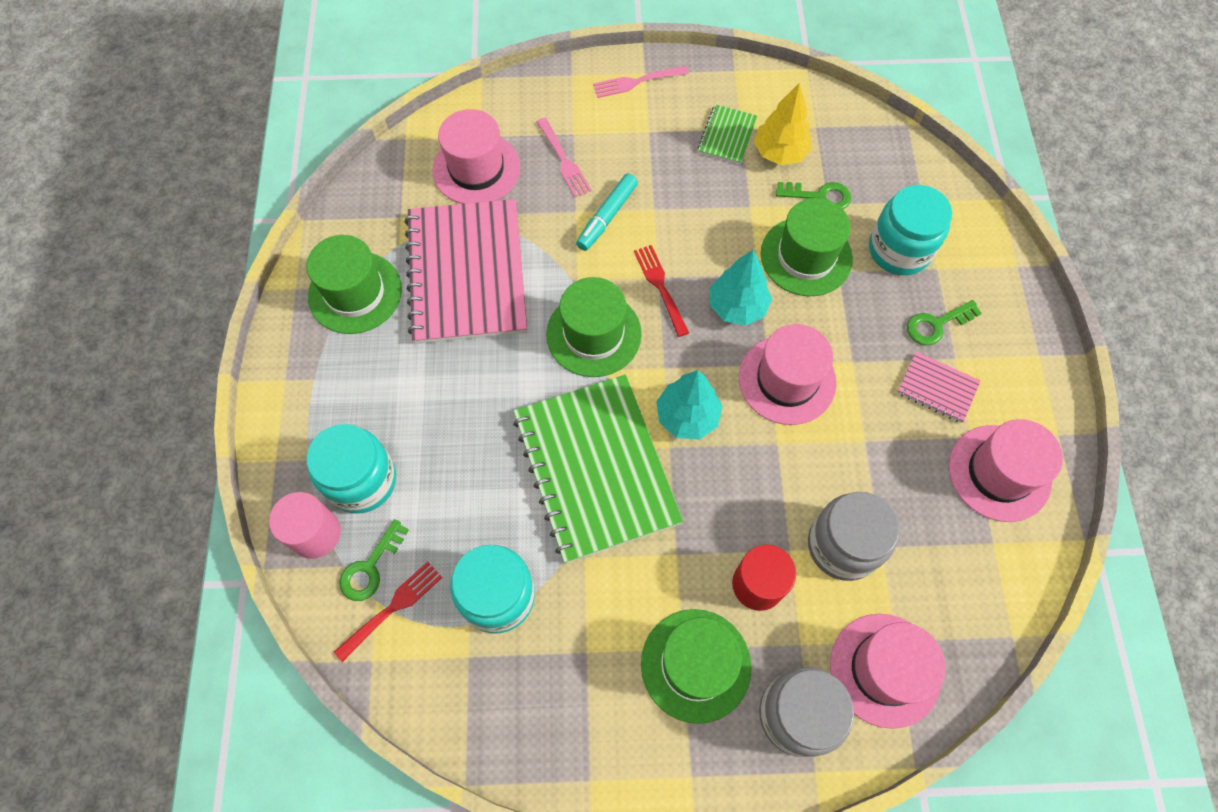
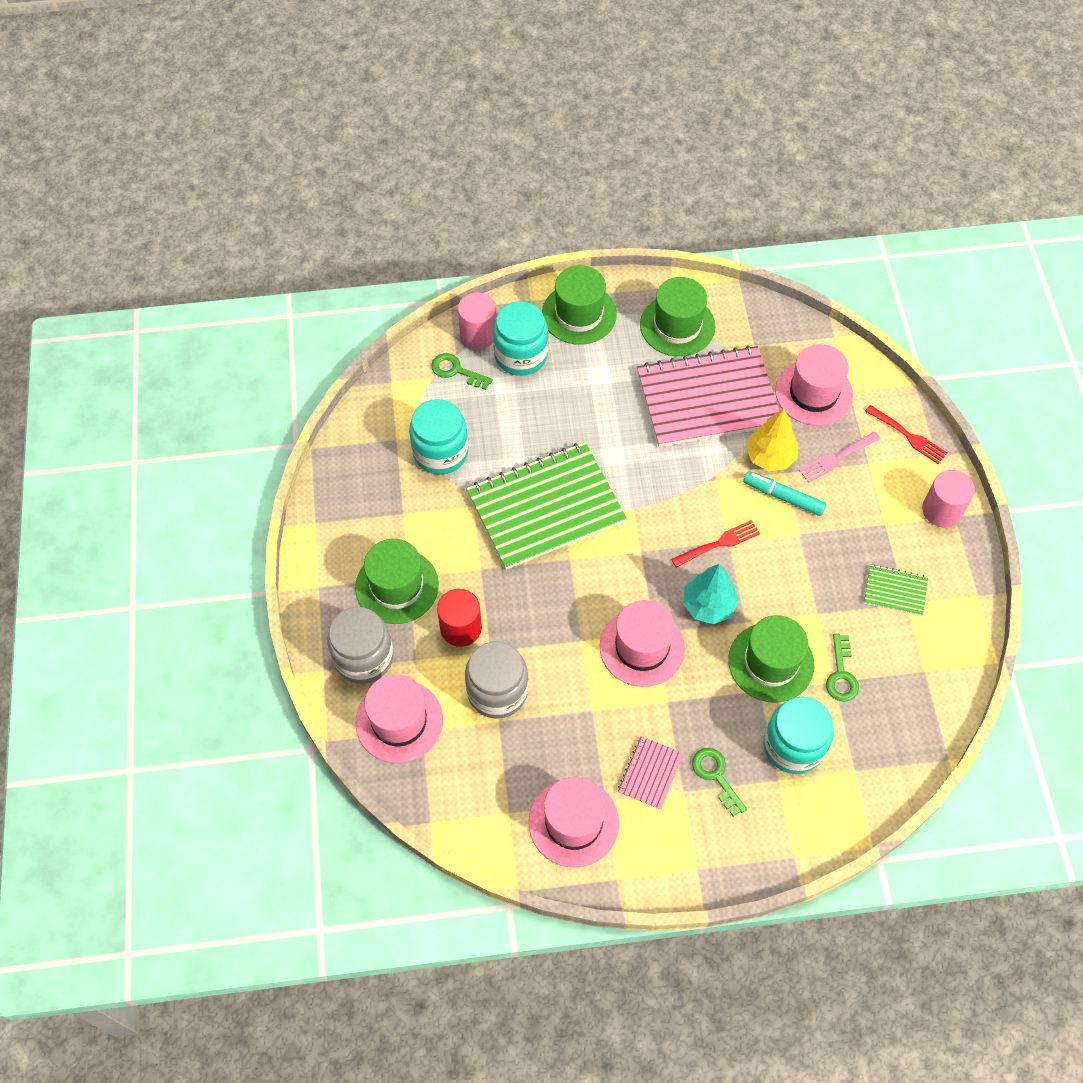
camera: 85 degrees right, 5 degrees down
red fork [334,562,443,662] -> red fork moved to [865,405,947,464]
green hat [546,277,642,377] -> green hat moved to [542,265,617,345]
pink fork [593,66,689,98] -> pink cylinder [922,470,975,527]
turquoise tree [656,370,723,440] -> none
yellow tree [754,83,812,165] -> yellow tree moved to [746,408,798,471]

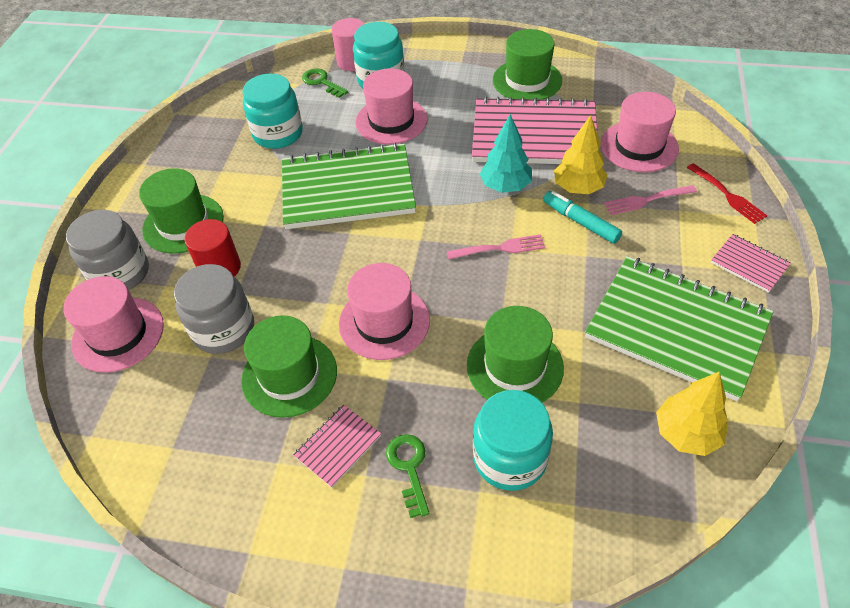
camera: 20 degrees right, 10 degrees down
pink hat [529,777,619,868] -> pink hat moved to [355,69,428,144]
green hat [542,265,617,345] -> green hat moved to [241,315,337,418]
red fork [671,520,760,568] -> pink fork [447,234,545,259]
turquoise tree [683,564,739,624] -> turquoise tree moved to [480,114,532,193]
green key [826,634,859,702] -> none
green notebook [864,564,928,616] -> green notebook [585,256,774,401], size x2.31
pink cylinder [922,470,975,527] -> pink notebook [711,234,791,293]
none -> yellow tree [656,371,728,456]

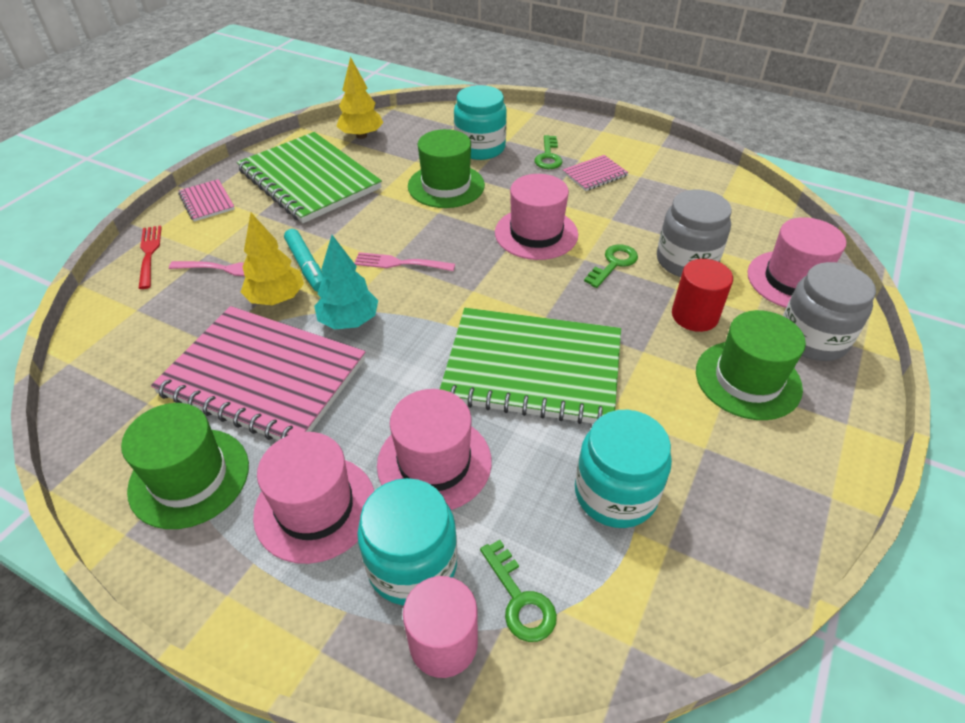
camera: 165 degrees left, 5 degrees down
green hat [241,315,337,418] -> none
pink hat [601,92,679,172] -> pink hat moved to [253,432,374,564]
none -> green key [584,244,638,288]

